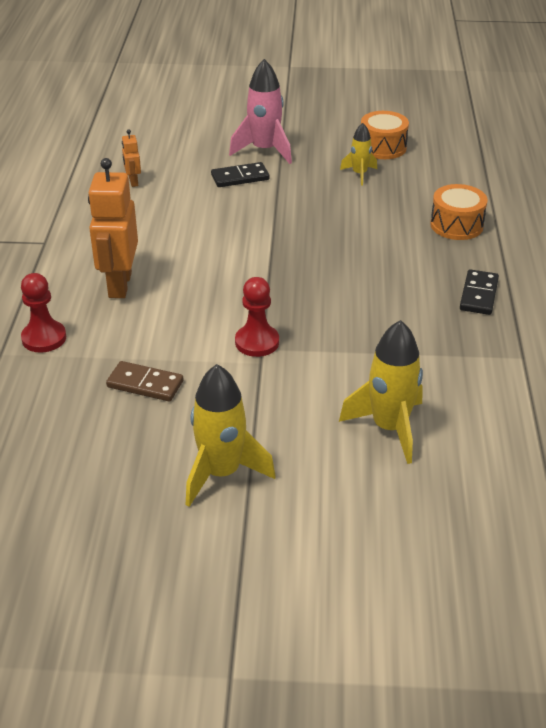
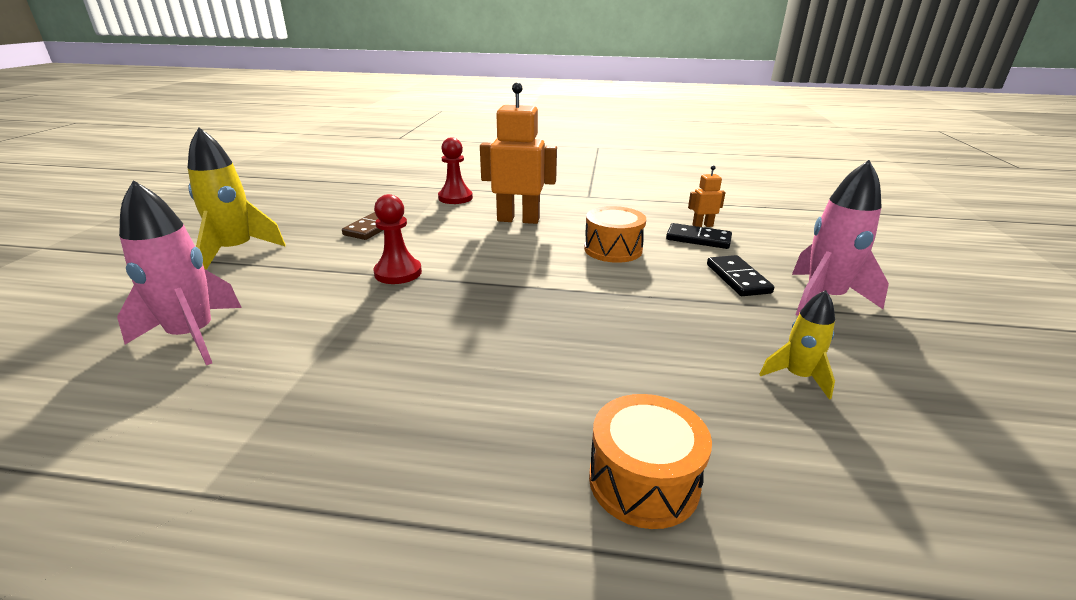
camera: 95 degrees right, 10 degrees down
yellow rocket [339,320,423,464] -> pink rocket [117,180,242,365]
orange drum [361,111,409,159] -> orange drum moved to [584,206,646,263]
black domino [460,269,499,315] -> black domino moved to [666,223,732,249]

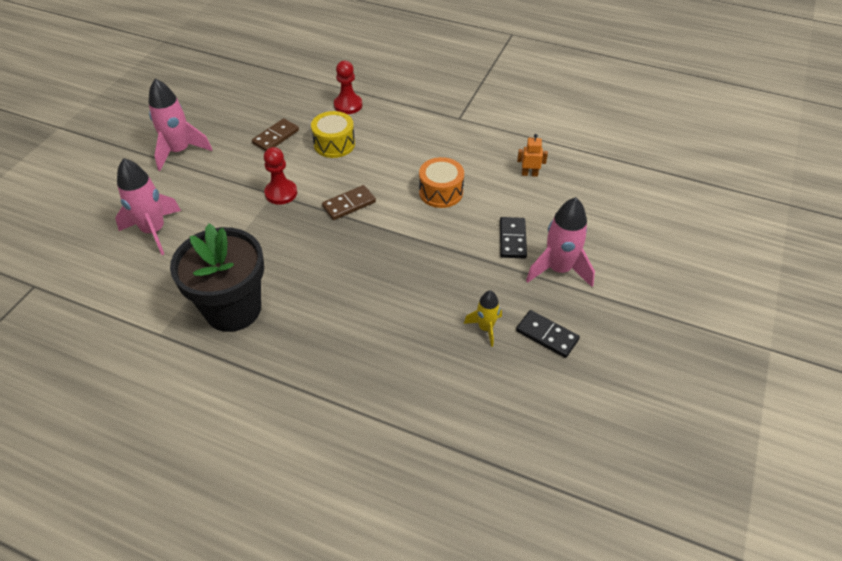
camera: 15 degrees right, 20 degrees up
yellow rocket [188,128,286,270] -> pink rocket [148,78,212,171]
orange robot [480,83,557,224] -> none
orange drum [589,394,712,529] -> none
black domino [666,223,732,249] -> black domino moved to [516,310,580,358]
none -> black flower pot [170,224,264,332]
none -> yellow drum [311,111,355,158]
none -> brown domino [322,185,376,220]

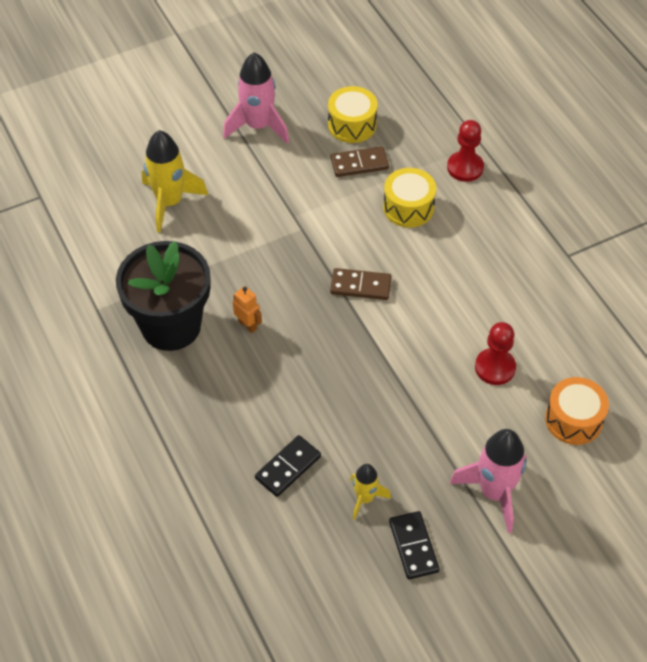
camera: 40 degrees right, 5 degrees up
pink rocket [115,158,181,255] -> yellow rocket [142,130,208,233]
red pawn [264,147,297,205] -> red pawn moved to [475,322,516,385]
orange drum [419,157,464,208] -> orange drum moved to [545,377,609,445]
black domino [500,217,527,259] -> black domino moved to [255,435,321,497]
orange robot [517,134,548,177] -> orange robot moved to [233,286,262,333]
none -> yellow drum [328,86,378,143]

